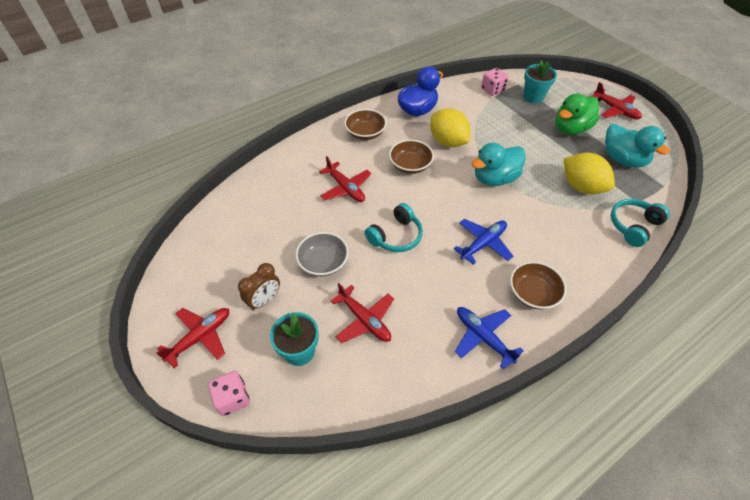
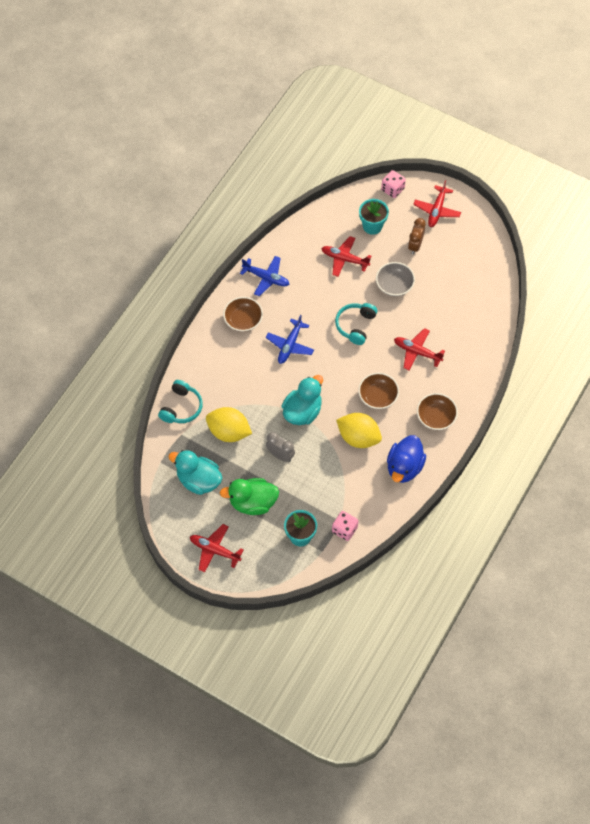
camera: 155 degrees right, 10 degrees up
green duck [556,93,599,135] -> green duck turned 120 degrees counterclockwise [220,478,279,515]
none -> grey clock [266,432,295,462]

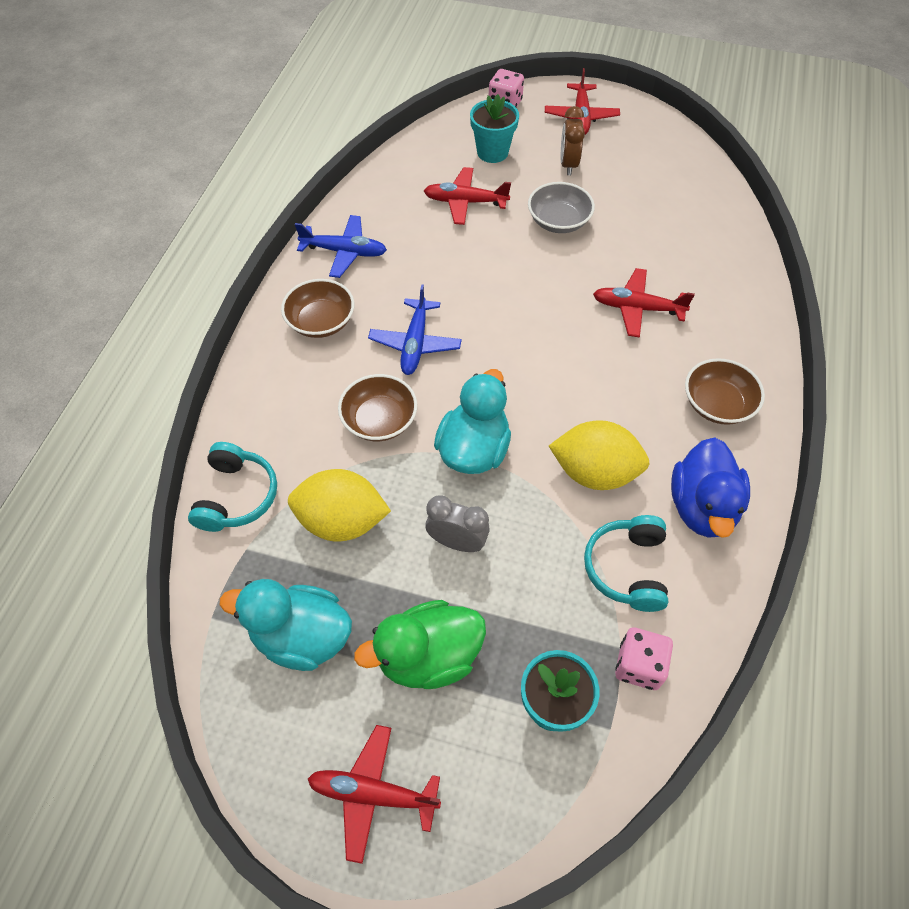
camera: 15 degrees left, 5 degrees down
turquoise headphones [335,303,378,345] -> turquoise headphones moved to [584,515,668,612]
brown bowl [358,373,399,409] -> brown bowl moved to [338,374,417,441]

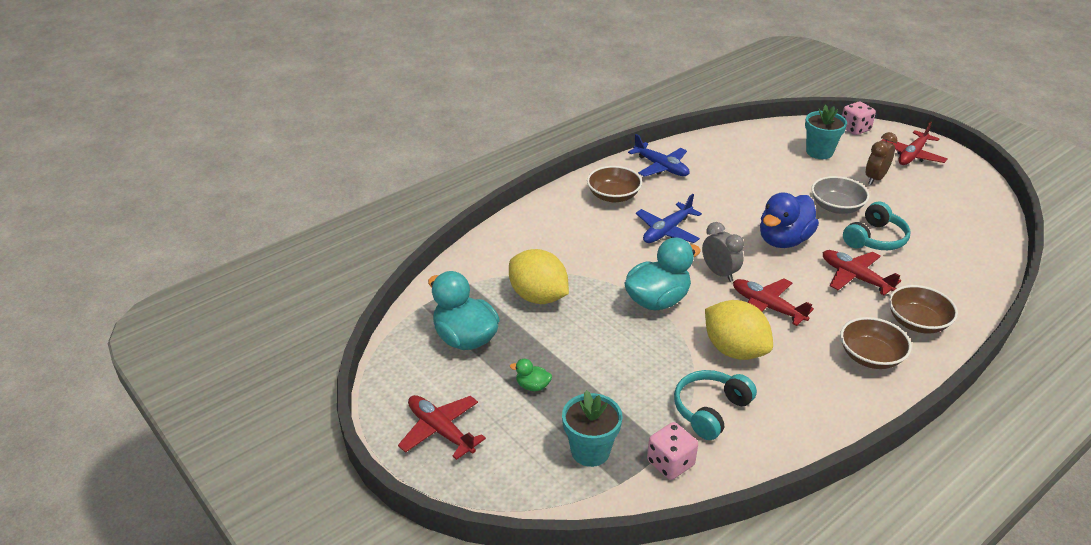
camera: 35 degrees right, 20 degrees down
turquoise headphones [188,442,277,532] -> turquoise headphones moved to [843,202,911,250]
brown bowl [338,374,417,441] -> brown bowl moved to [889,285,958,334]
green duck [354,600,486,689] -> green duck [510,359,552,391], size x0.44
red plane [424,167,511,225] -> red plane moved to [733,279,814,326]
grey clock [425,496,490,552] -> grey clock moved to [702,222,744,282]
blue duck [671,437,750,538] -> blue duck moved to [760,193,819,248]

